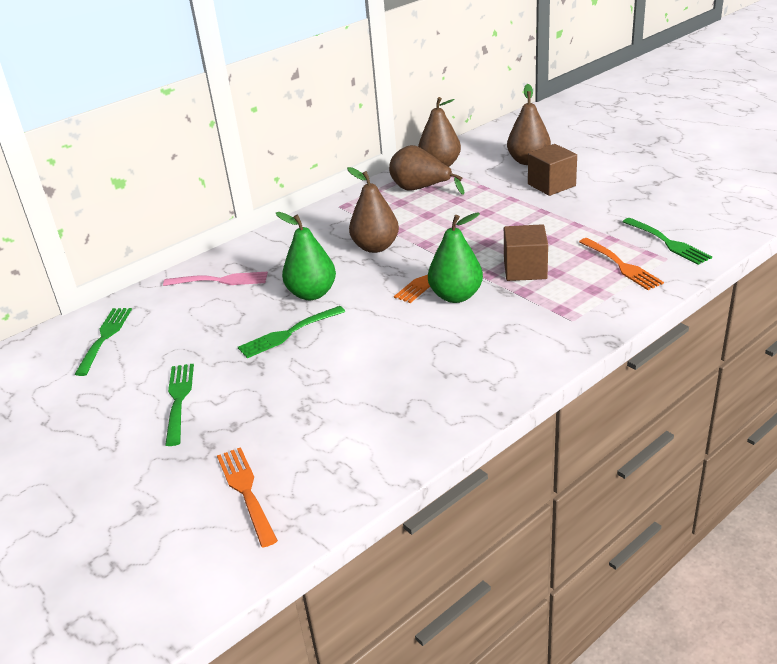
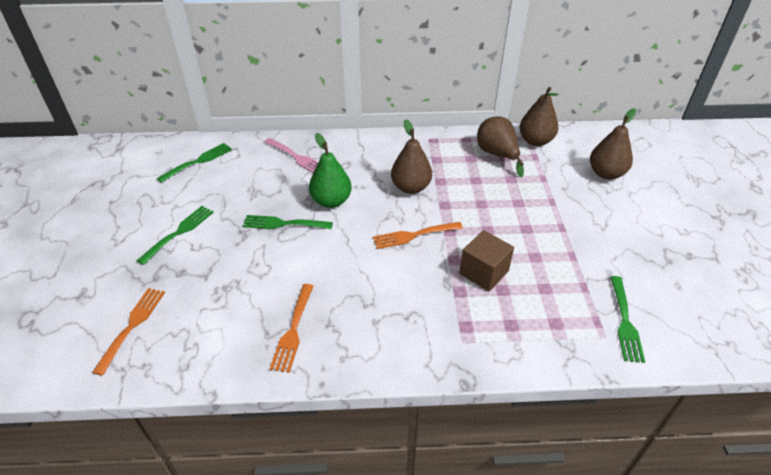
camera: 35 degrees right, 10 degrees up
green pear [428,212,483,303] -> none
brown cube [528,144,577,196] -> none
orange fork [579,238,664,290] -> orange fork moved to [270,284,314,373]

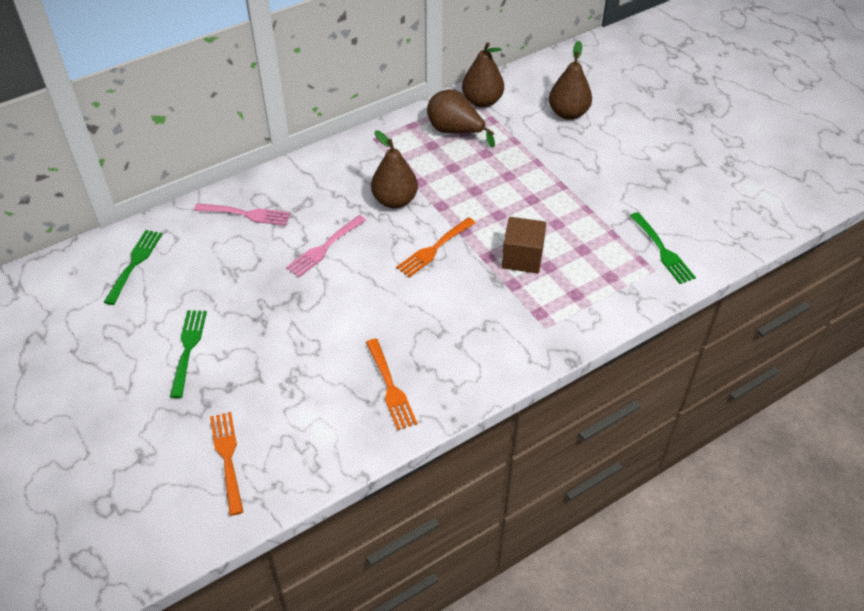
camera: 30 degrees left, 5 degrees up
green fork [243,215,333,229] -> none
green pear [309,133,352,208] -> pink fork [286,215,366,277]

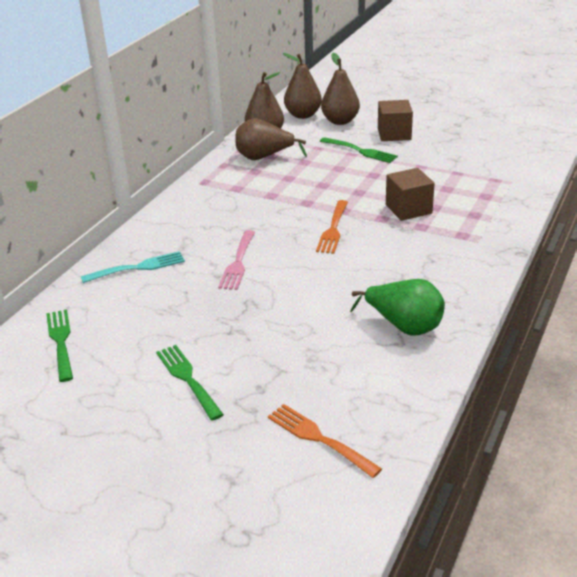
camera: 30 degrees left, 15 degrees down
pink fork [194,203,290,226] -> turquoise fork [81,251,185,283]
orange fork [366,339,417,430] -> green pear [350,279,445,336]
brown pear [371,131,418,208] -> brown pear moved to [283,53,322,119]
green fork [630,212,696,284] -> green fork moved to [320,137,398,163]
none -> brown cube [378,100,413,141]

